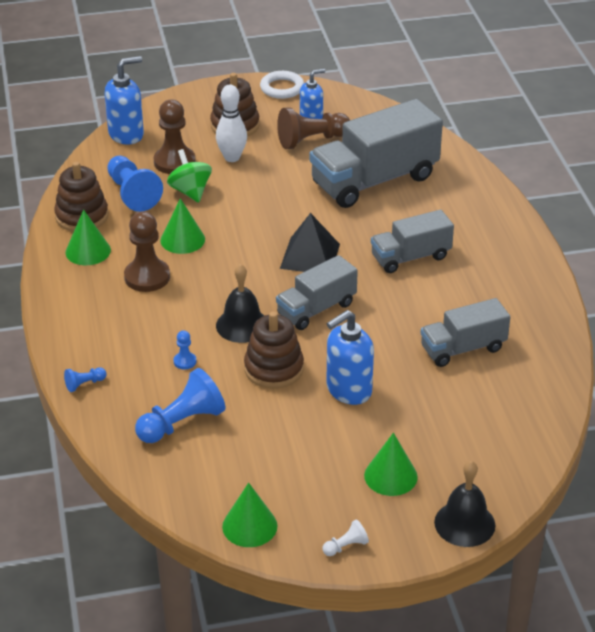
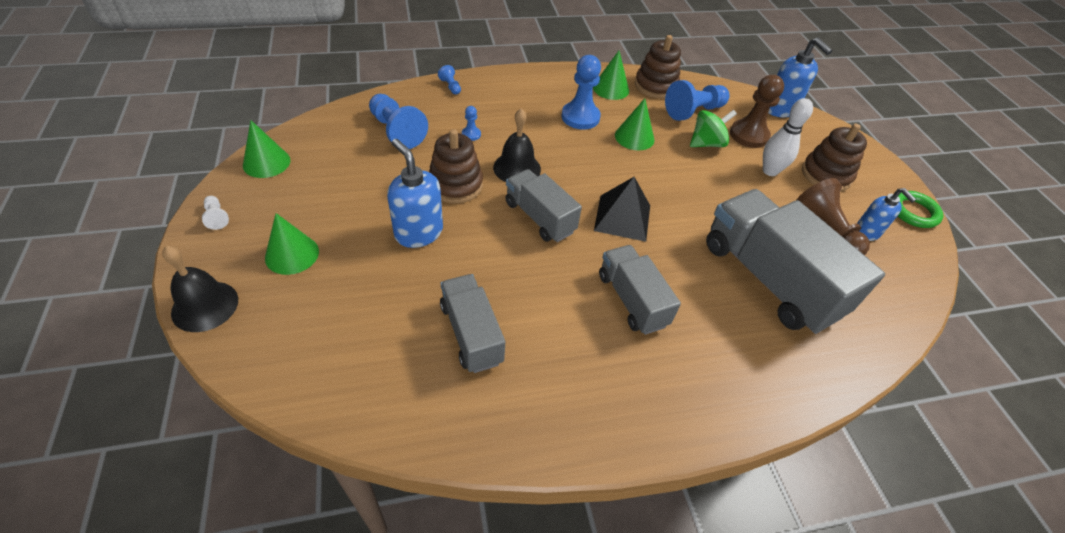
camera: 85 degrees right, 10 degrees up
brown pawn [124,211,170,292] -> blue pawn [561,55,601,129]
white ring [260,71,304,99] -> green ring [898,191,944,228]

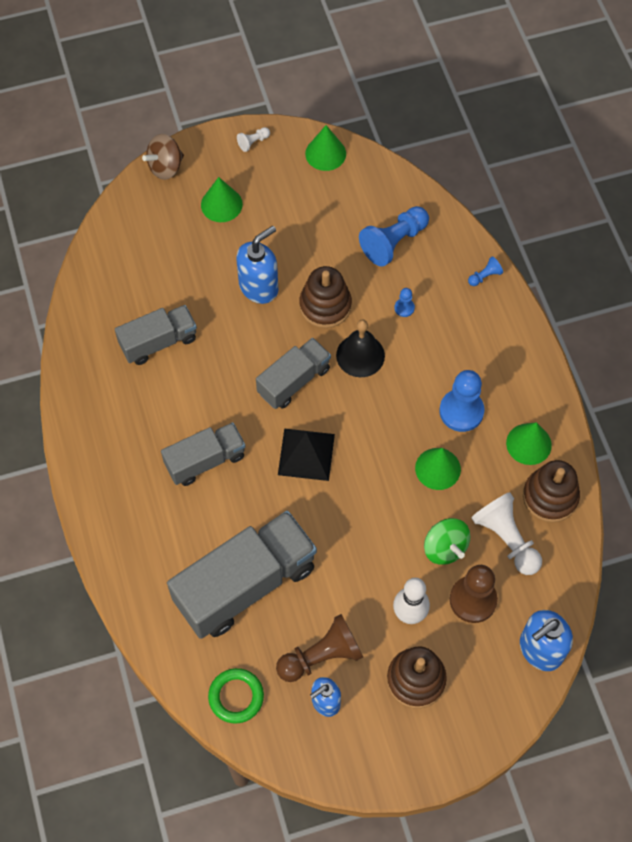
camera: 90 degrees right, 15 degrees up
black bell [162,246,238,332] -> brown spinning top [142,134,184,180]
blue pawn [665,80,730,121] -> white pawn [471,492,542,575]
green ring [898,191,944,228] -> green ring moved to [208,668,264,724]

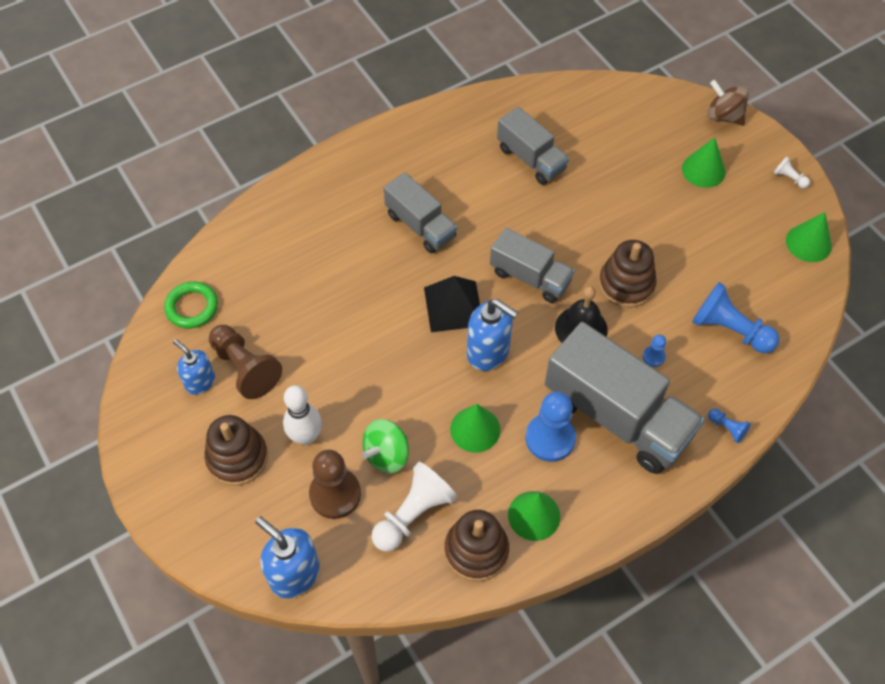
camera: 75 degrees right, 5 degrees down
grey truck [167,511,317,639] -> grey truck moved to [545,322,705,474]
blue soap dispenser [236,226,278,304] -> blue soap dispenser moved to [467,299,518,371]

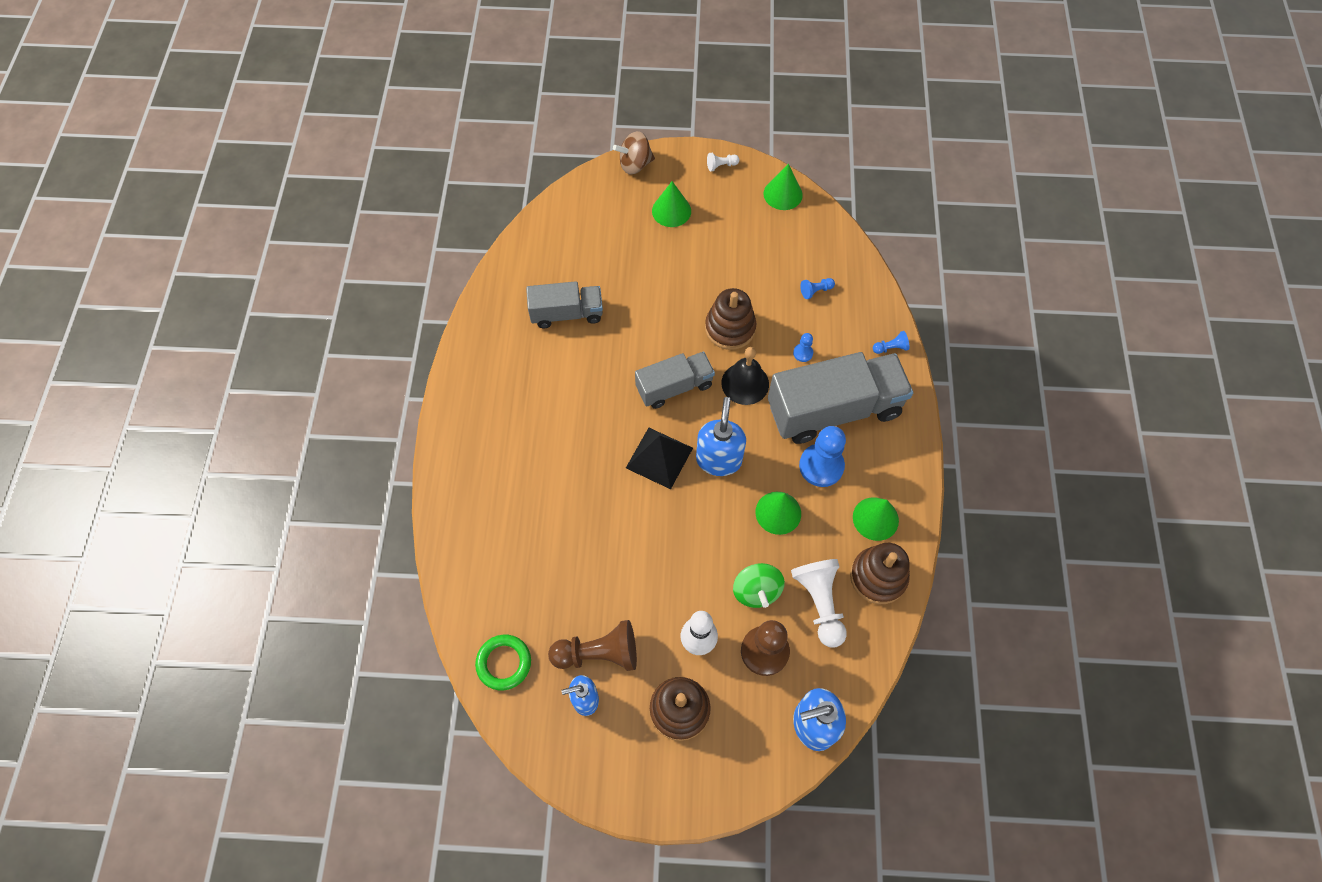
camera: 55 degrees left, 5 degrees up
grey truck [384,172,457,254] -> none
blue soap dispenser [467,299,518,371] -> blue soap dispenser turned 60 degrees counterclockwise [696,397,746,476]
blue pawn [692,282,779,353] -> blue pawn [800,278,835,299], size x0.47

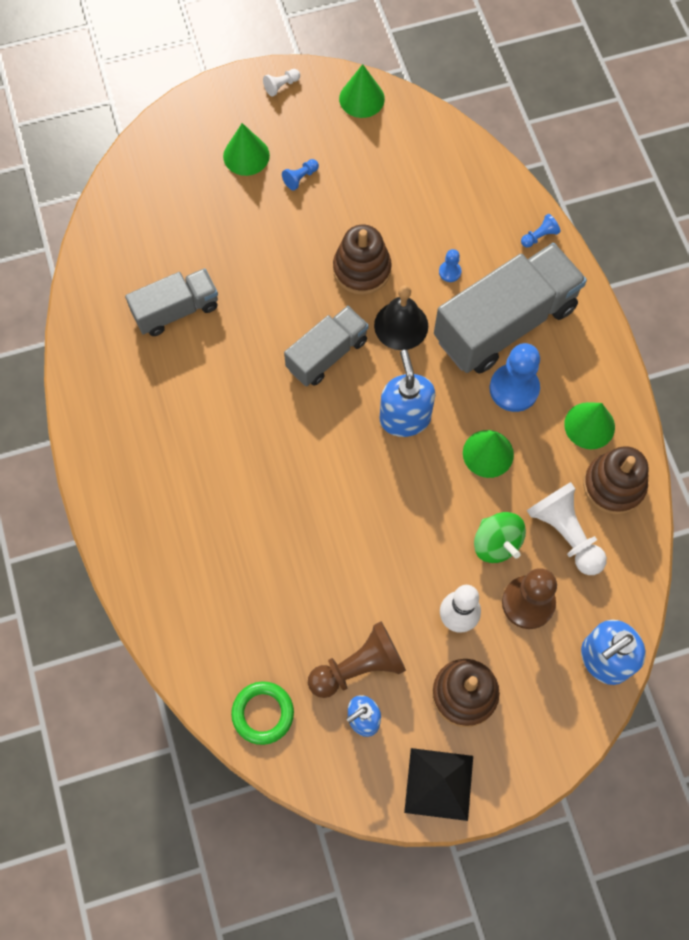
camera: 20 degrees left, 5 degrees up
brown spinning top [613,131,655,175] -> none
black pyramid [626,428,693,489] -> black pyramid moved to [404,748,473,821]
blue pawn [800,278,835,299] -> blue pawn moved to [282,159,319,191]

